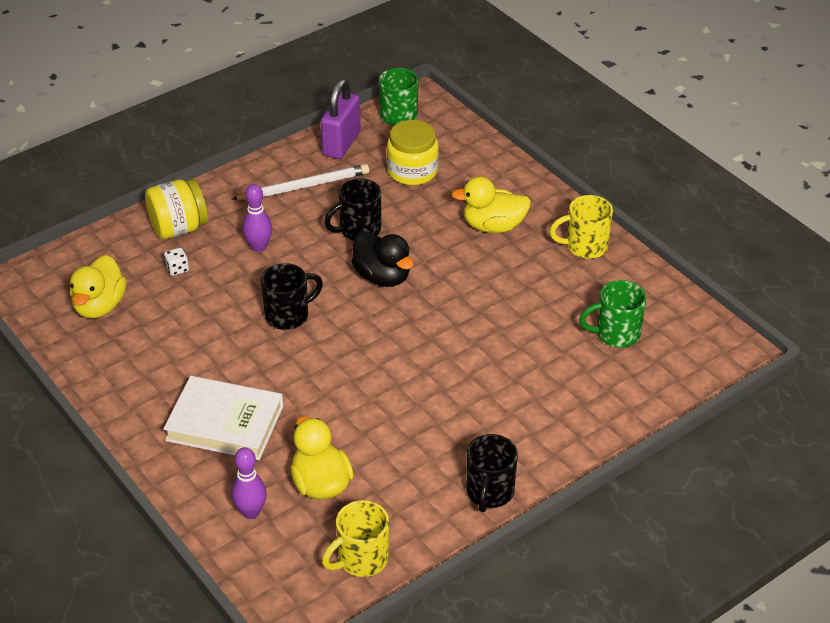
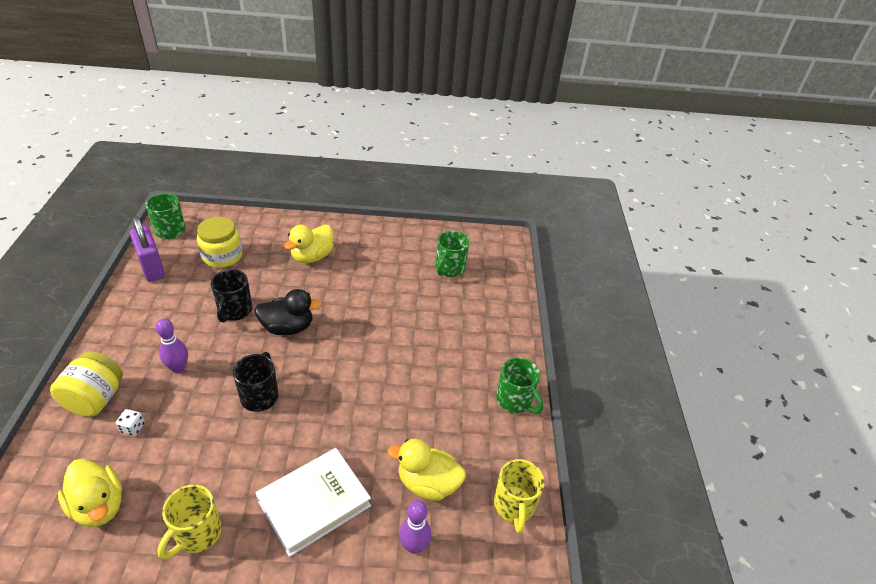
camera: 55 degrees left, 0 degrees up
white pencil [232,164,369,200] -> none
black mug [466,434,518,512] -> green mug [496,357,543,414]
yellow mug [550,195,613,259] -> yellow mug moved to [157,485,222,560]

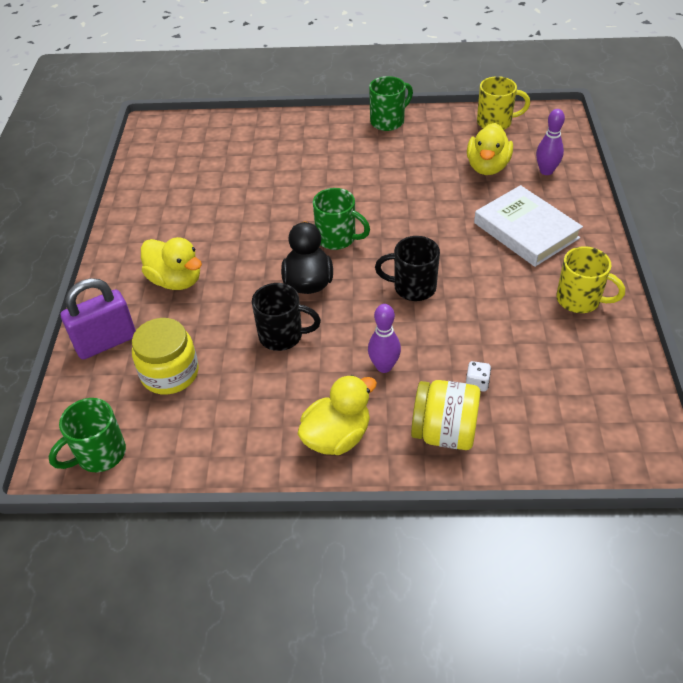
camera: 85 degrees left, 5 degrees up
yellow duck [58,459,122,527] -> yellow duck moved to [298,375,377,455]
purple padlock [130,216,165,282] -> purple padlock moved to [61,278,136,360]
green mug [436,231,469,277] -> green mug moved to [313,188,370,250]

